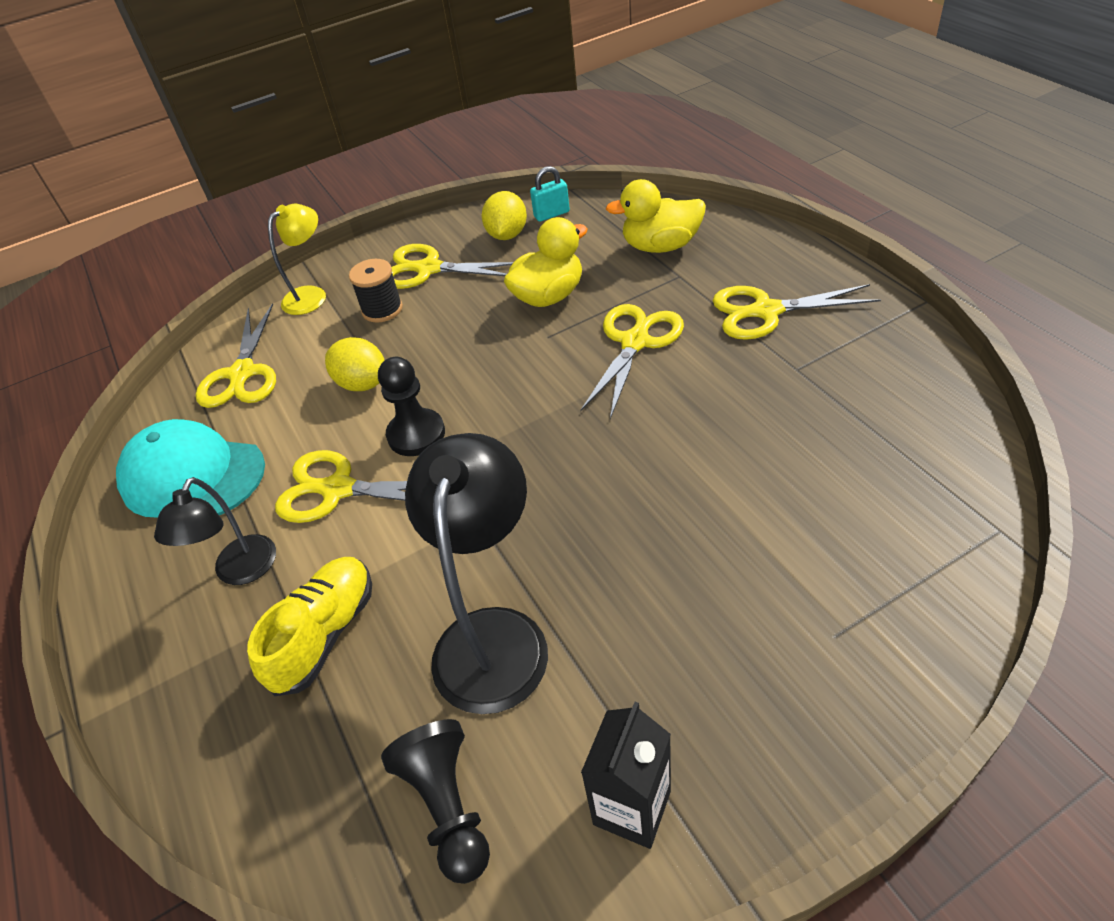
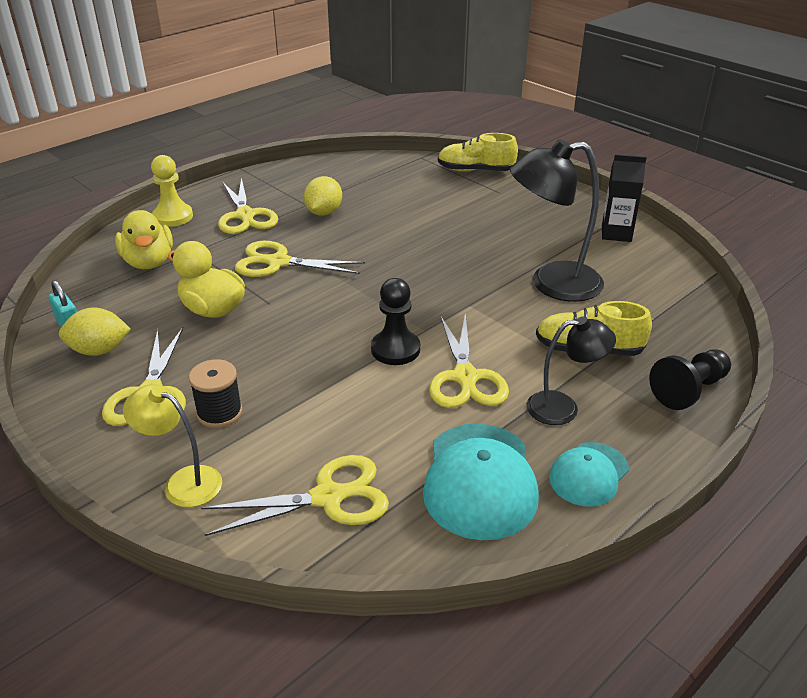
camera: 110 degrees left, 10 degrees down
yellow lemon [325,337,384,391] -> yellow lemon moved to [304,176,342,216]
black pawn [381,719,490,884] -> black pawn moved to [649,349,731,410]
none -> yellow pawn [151,155,193,227]
none -> yellow shoe [438,133,518,171]
none -> turquoise cap [549,442,629,507]

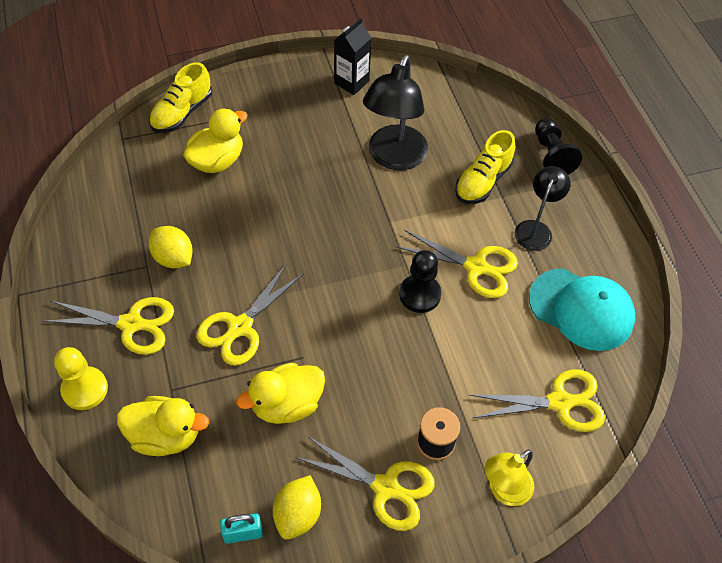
camera: 65 degrees left, 20 degrees up
yellow scissors [201,455,389,536] -> yellow scissors turned 75 degrees clockwise [470,369,605,432]
turquoise cap [549,442,629,507] -> none
none -> yellow duck [183,108,247,173]

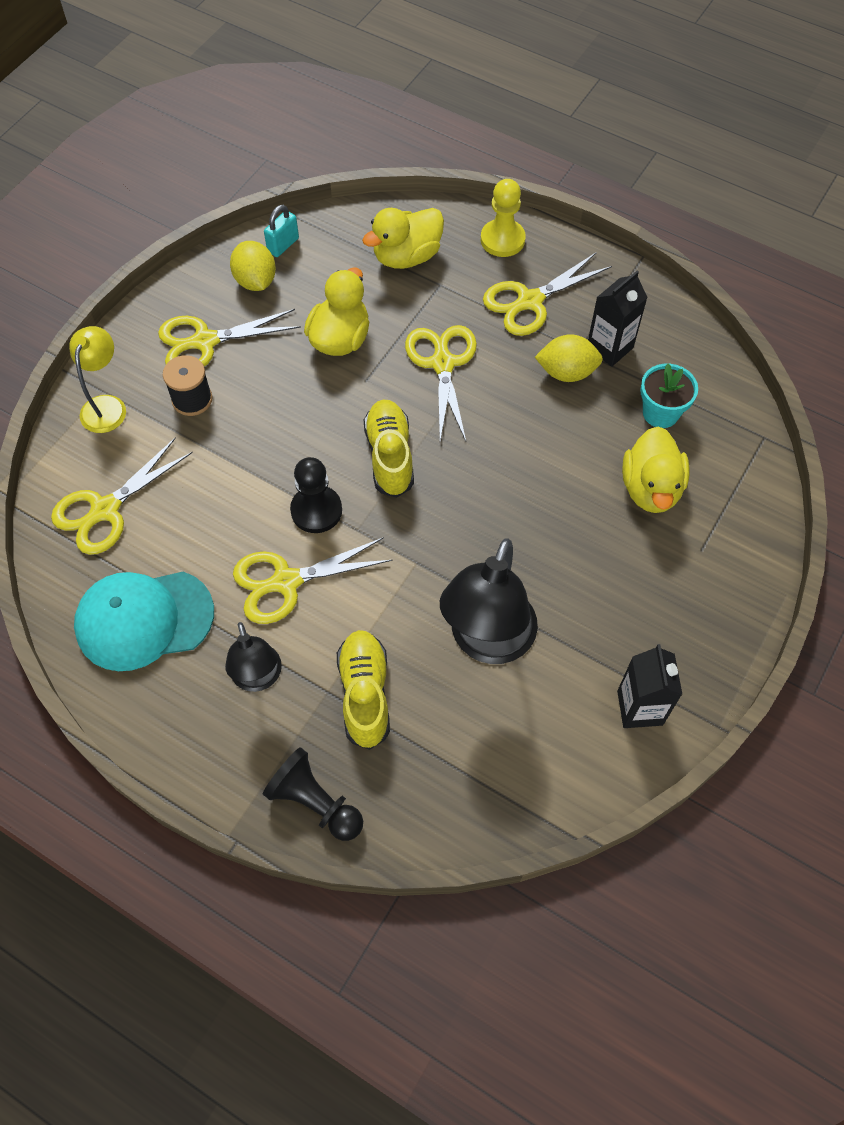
camera: 140 degrees right, 5 degrees up
yellow shoe [149,62,212,133] -> yellow shoe moved to [364,399,414,498]
black lamp [363,55,428,170] -> black lamp turned 135 degrees counterclockwise [440,538,538,664]
none -> black carton [588,271,648,367]
none -> turquoise flower pot [640,364,698,428]

